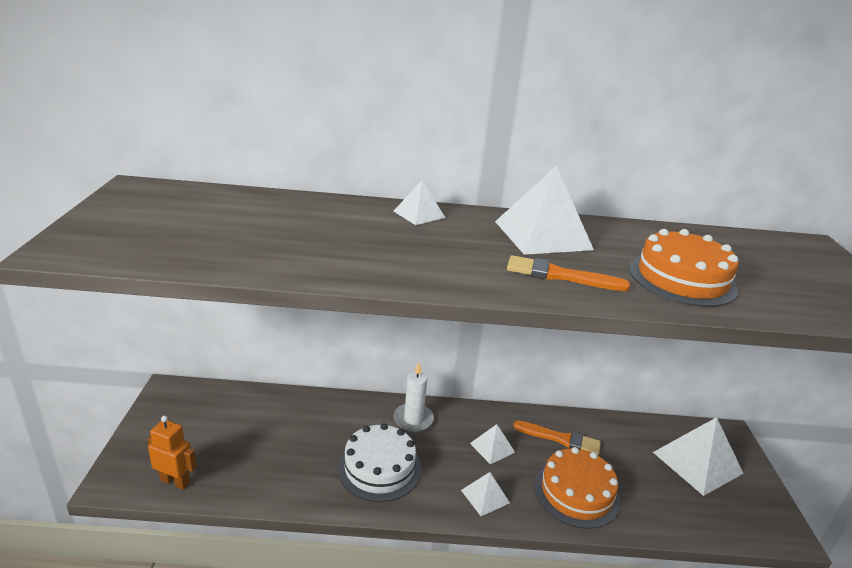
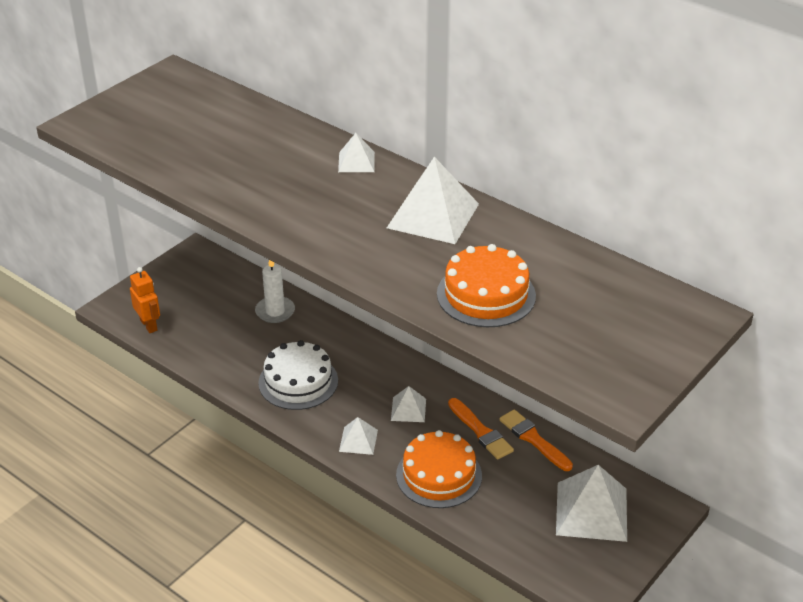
camera: 40 degrees right, 10 degrees up
white candle [394,363,434,432] -> white candle moved to [255,260,295,323]
orange brush [507,255,630,291] -> orange brush moved to [499,409,573,471]

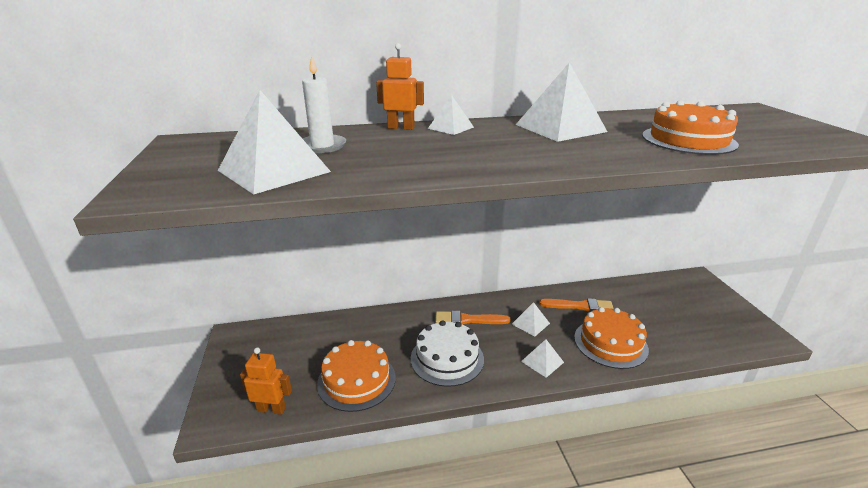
camera: 50 degrees left, 10 degrees down
white candle [255,260,295,323] -> white candle moved to [302,56,346,153]
orange brush [499,409,573,471] -> orange brush moved to [435,311,511,325]
white pyramid [556,465,627,542] -> white pyramid moved to [218,90,331,194]
none -> orange cake [317,340,396,412]
none -> orange robot [376,43,424,130]

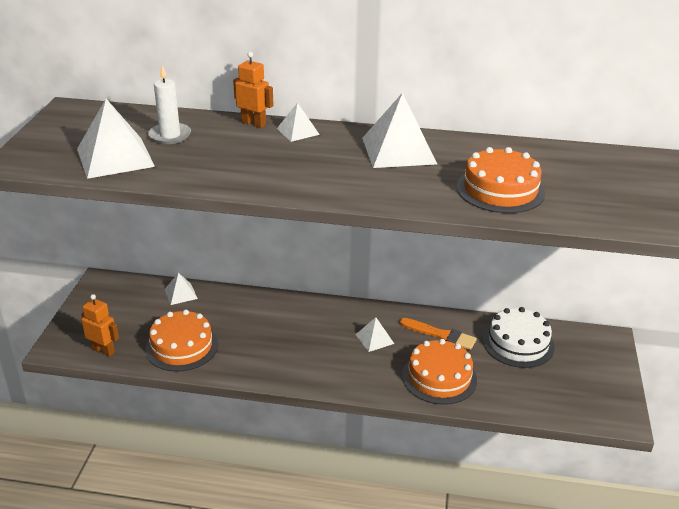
camera: 20 degrees right, 5 degrees up
white cake [411,320,484,387] -> white cake moved to [483,307,555,368]
orange brush [435,311,511,325] -> none
white pyramid [521,339,564,378] -> white pyramid moved to [164,273,198,305]

